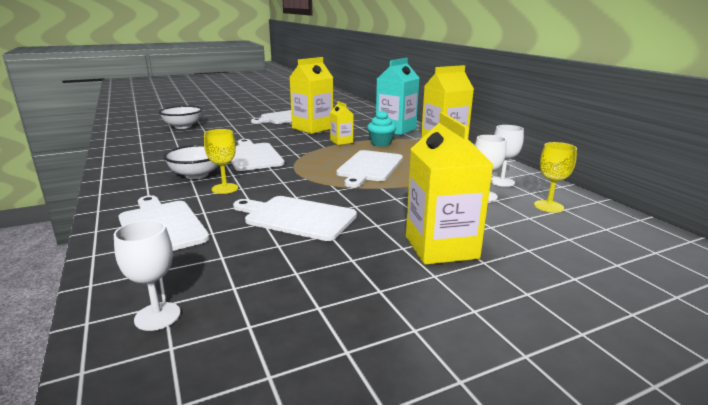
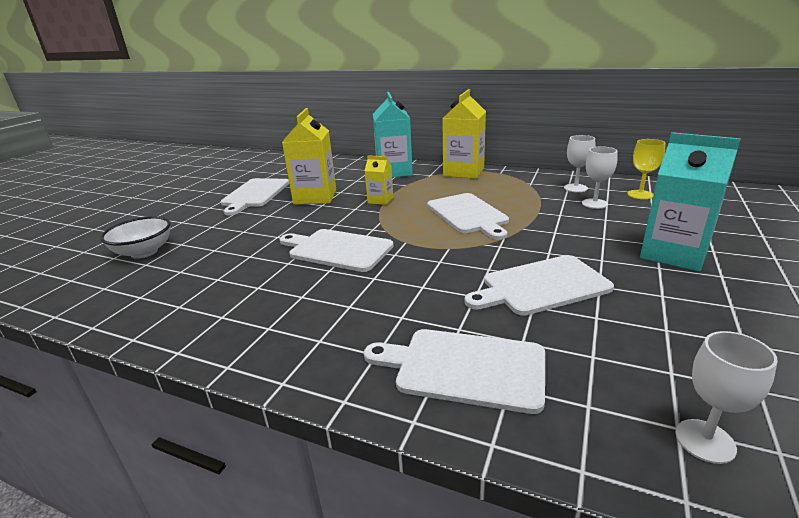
camera: 40 degrees left, 5 degrees up
white bowl [163,145,219,179] -> none
yellow goblet [204,129,238,194] -> none
turquoise cupcake [367,110,396,147] -> none
yellow carton [406,112,494,265] -> turquoise carton [640,132,741,272]

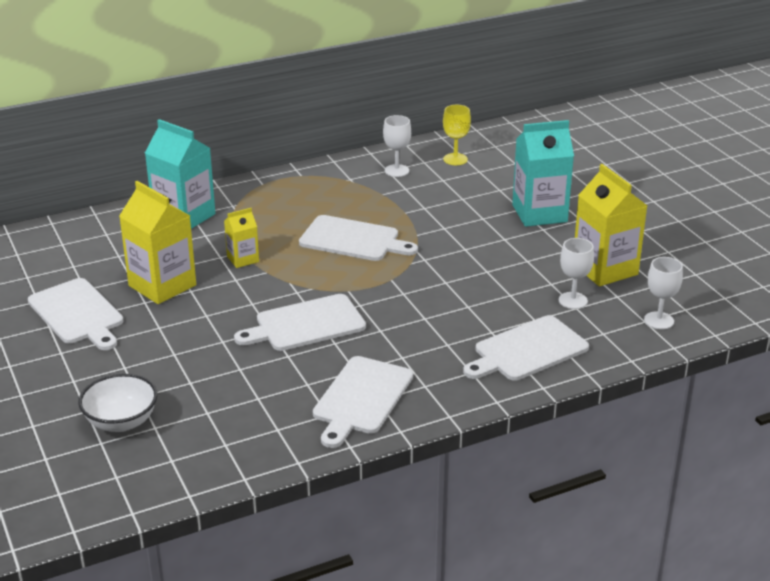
camera: 50 degrees left, 5 degrees up
yellow carton [442,89,486,179] -> yellow carton moved to [575,164,647,286]
white cutting board [465,255,614,316] -> white cutting board moved to [313,356,413,448]
white goblet [582,146,618,209] -> white goblet moved to [559,238,594,309]

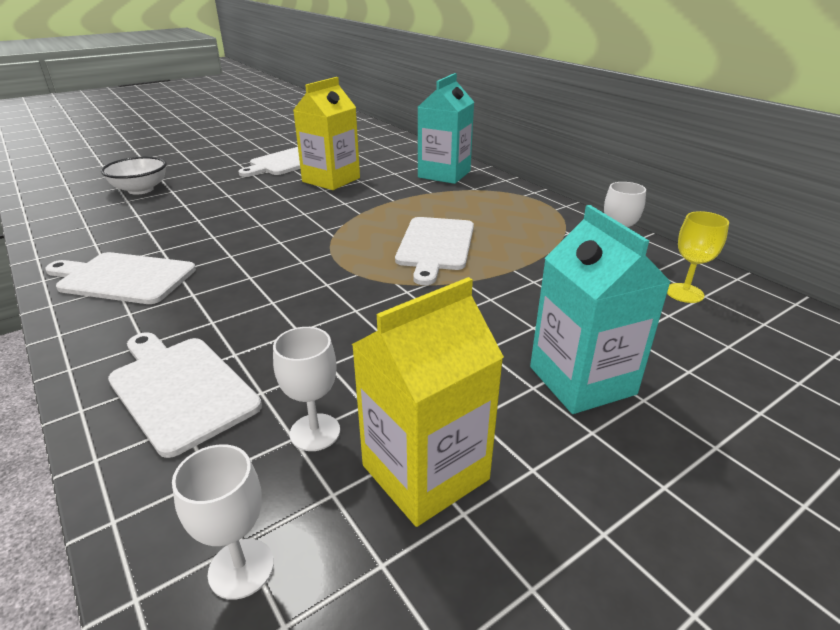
camera: 80 degrees right, 0 degrees up
yellow carton [224,208,259,268] -> none
white cutting board [234,294,366,351] -> none

